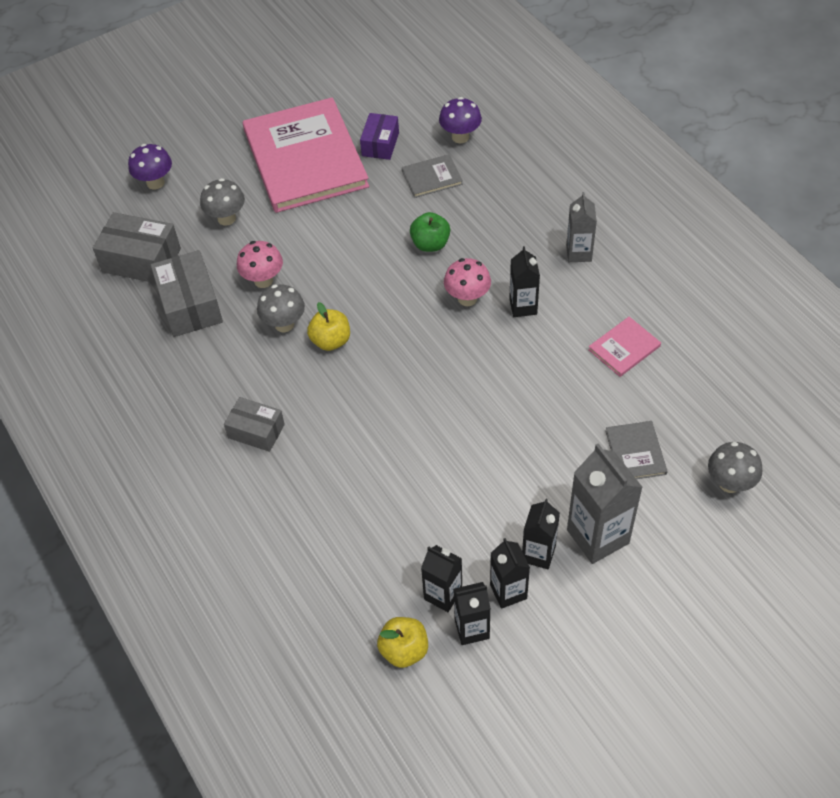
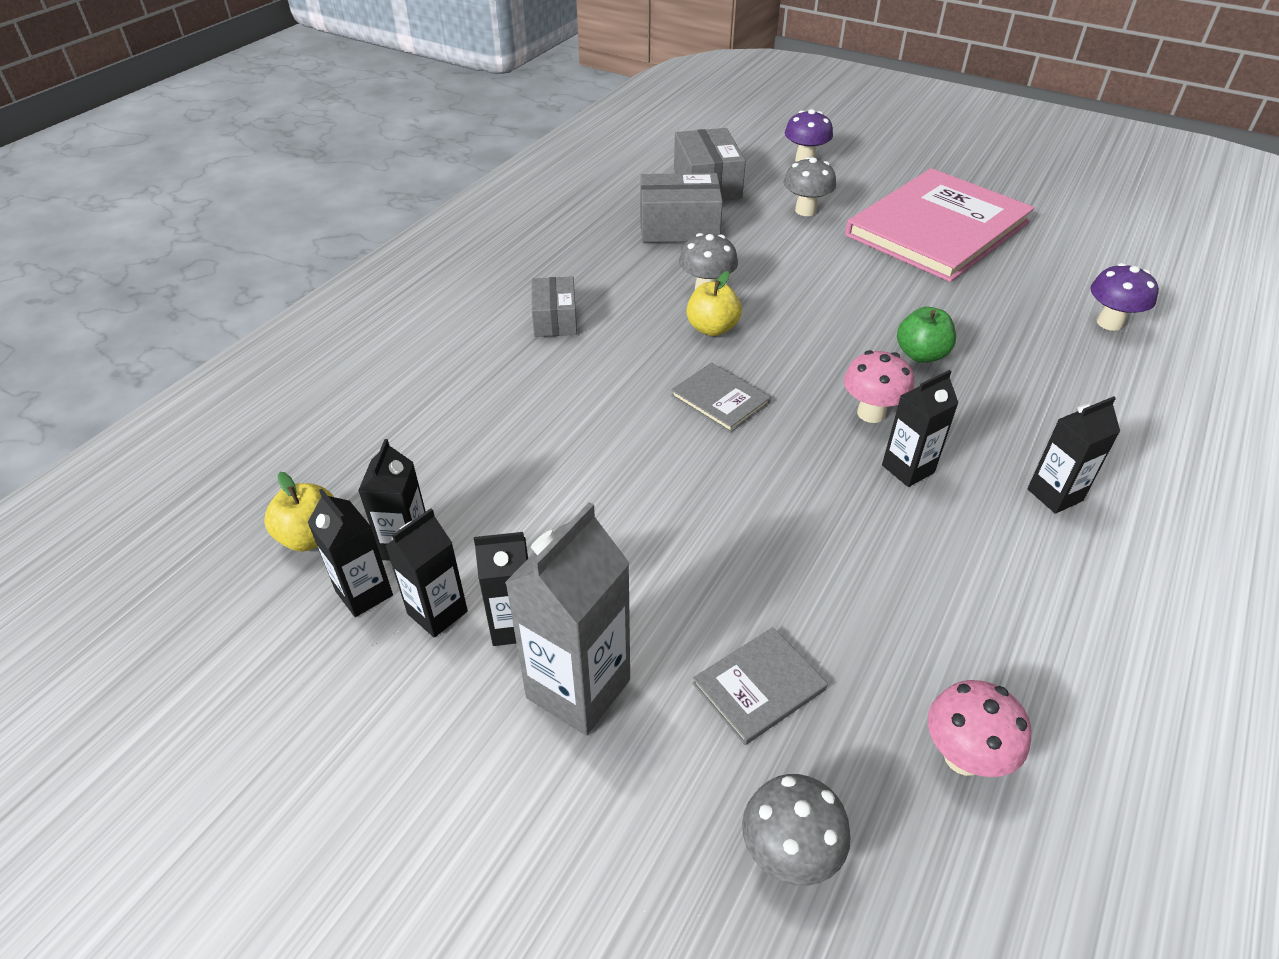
camera: 60 degrees right, 10 degrees down
grey box [151,250,223,337] -> grey box turned 45 degrees clockwise [640,173,723,243]
pink mushroom [237,241,283,288] -> pink mushroom moved to [928,680,1031,777]
purple box [360,113,399,160] -> none
grey book [402,154,463,198] -> grey book moved to [671,363,771,433]
grey carton [566,192,597,262] -> black carton [1027,396,1120,514]
pink book [588,317,661,377] -> none

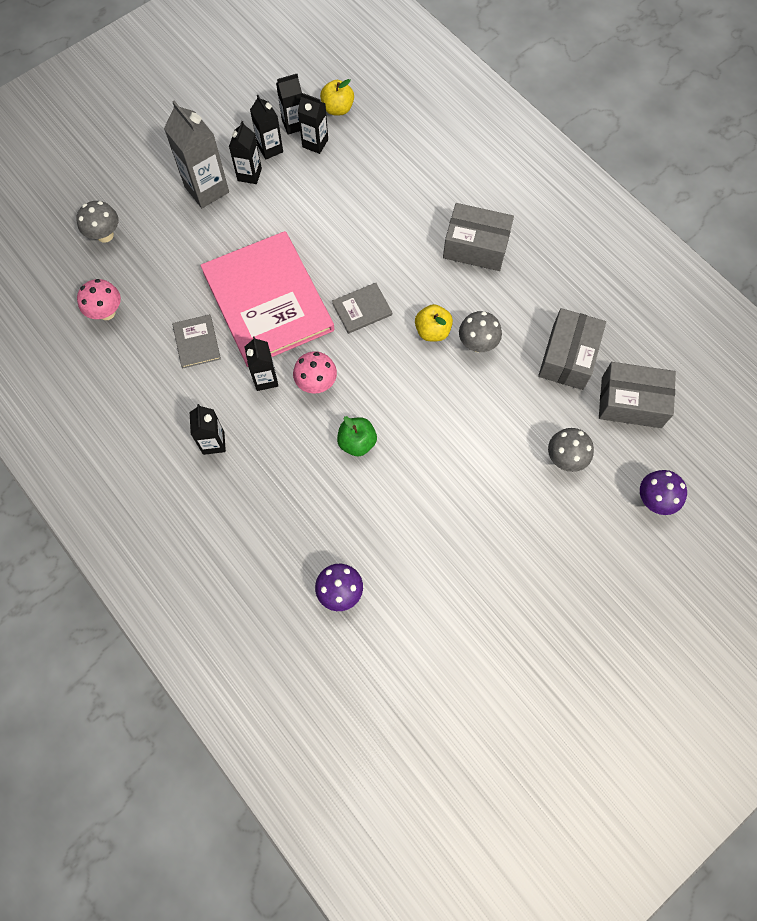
camera: 110 degrees right, 25 degrees up
grey box [532,276,577,337] -> grey box [443,203,514,271], size x1.56
grey book [692,627,828,745] -> grey book moved to [172,314,221,368]
pink book [845,168,1035,282] -> pink book moved to [200,231,334,367]

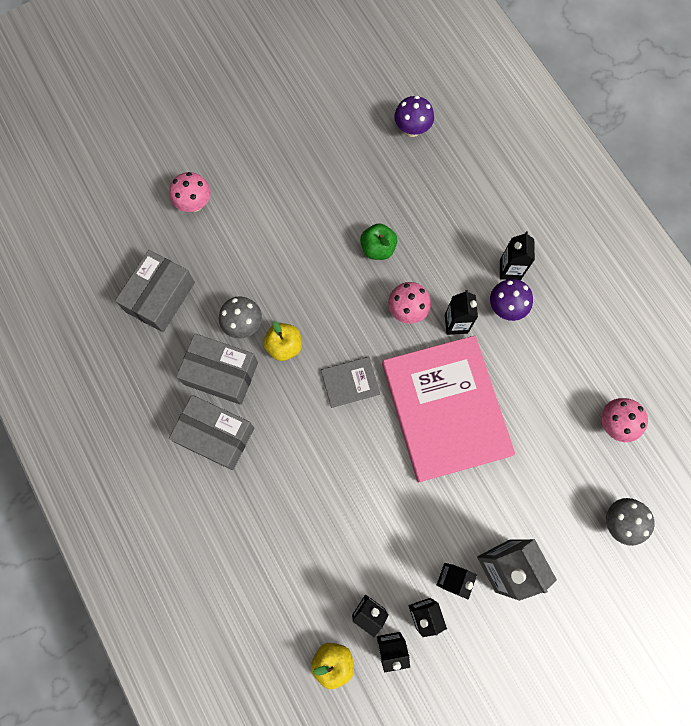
camera: 170 degrees left, 5 degrees up
grey book [172,314,221,368] -> none
grey mushroom [548,428,594,472] -> pink mushroom [169,172,211,212]
grey box [599,362,676,428] -> grey box moved to [176,333,258,405]
purple mushroom [640,470,687,515] -> purple mushroom moved to [490,279,533,321]

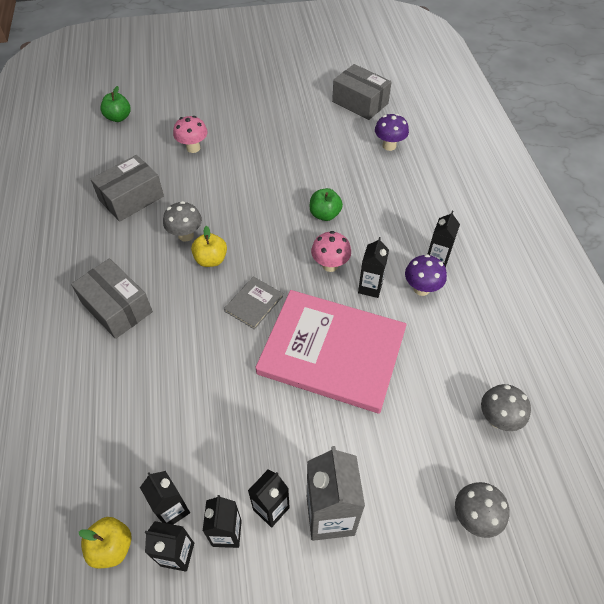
camera: 20 degrees right, 20 degrees down
grey box [176,333,258,405] -> grey box moved to [332,64,392,120]
grey book [321,357,380,408] -> grey book turned 60 degrees counterclockwise [224,276,283,330]
pink book [382,335,515,482] -> pink book turned 75 degrees counterclockwise [255,290,407,414]
pink mushroom [601,398,648,442] -> grey mushroom [481,384,531,431]
none -> green apple [100,86,131,122]

